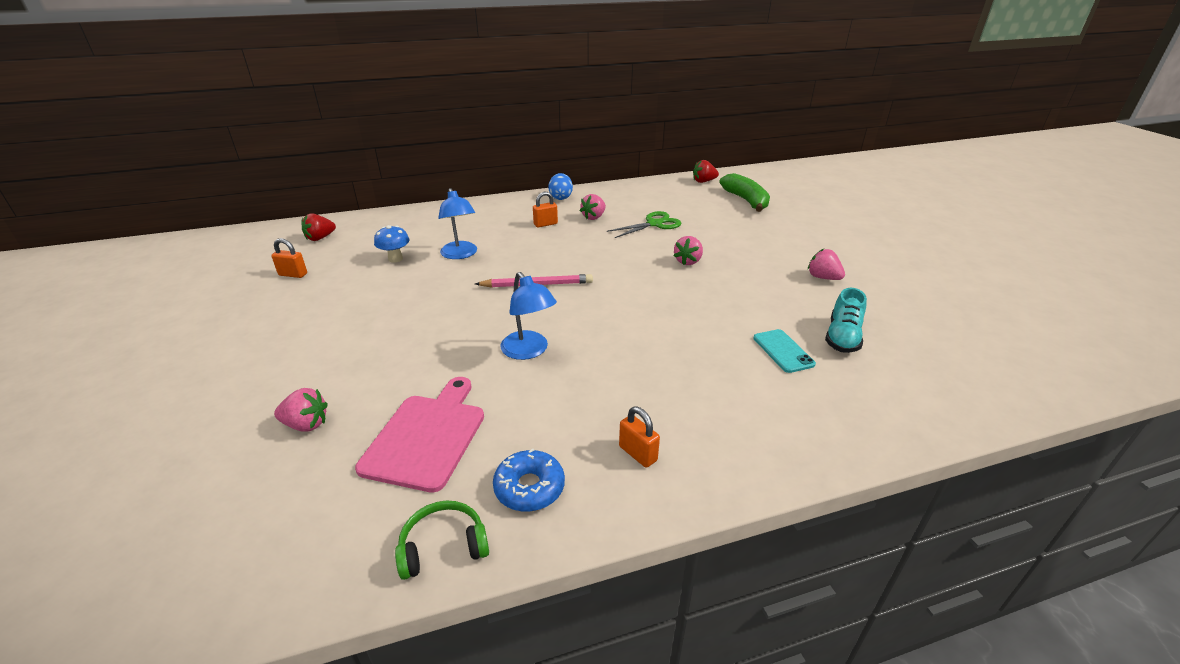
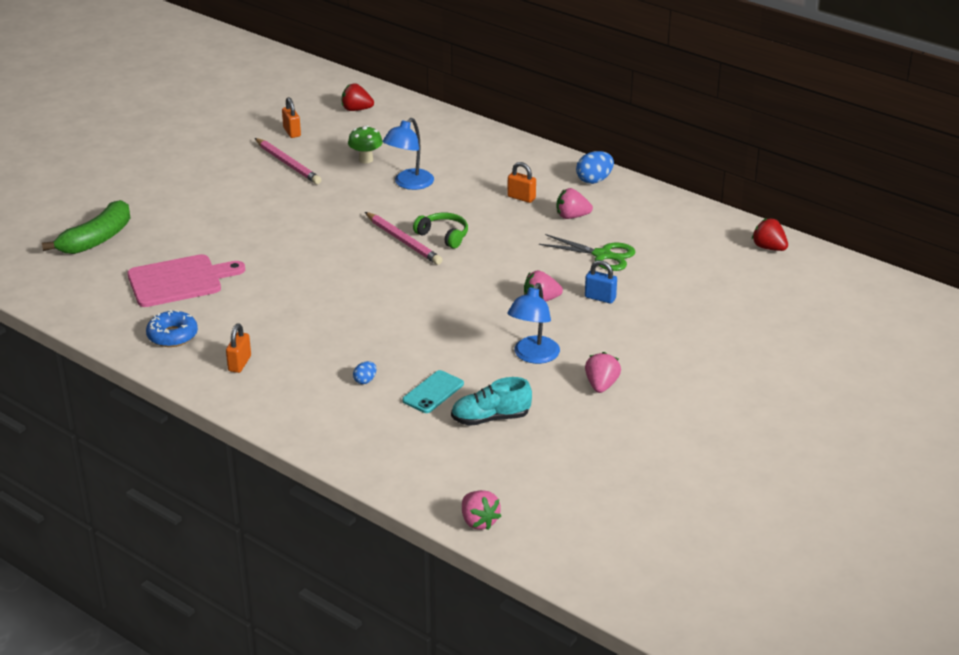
camera: 55 degrees right, 0 degrees up
pink strawberry [274,388,328,432] -> pink strawberry moved to [462,490,501,530]
blue mushroom [374,225,410,263] -> green mushroom [348,125,383,163]
green headphones [395,500,489,580] -> green headphones moved to [413,213,468,249]
blue lamp [500,272,557,360] -> blue lamp moved to [508,283,560,364]
green banana [719,173,770,212] -> green banana moved to [42,200,130,254]
none -> pink pencil [255,138,322,184]
none -> blue egg [353,361,376,384]
none -> blue padlock [585,260,617,304]

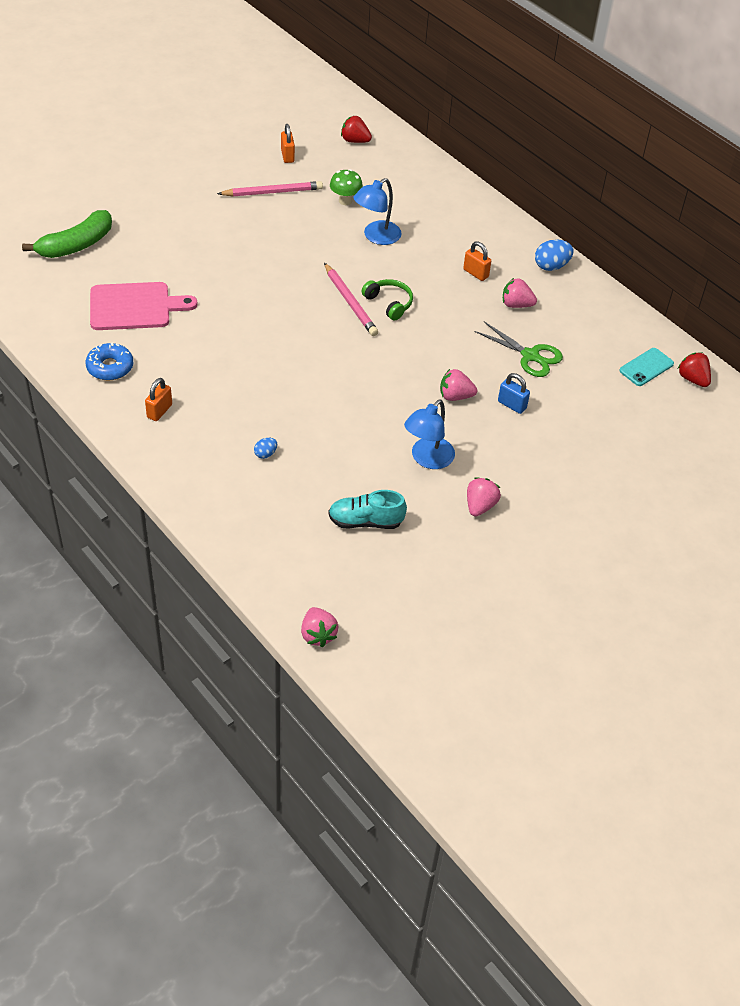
camera: 10 degrees right, 15 degrees up
pink pencil [255,138,322,184] -> pink pencil turned 75 degrees counterclockwise [217,181,323,197]
turquoise phone [402,370,464,413] -> turquoise phone moved to [619,348,674,386]

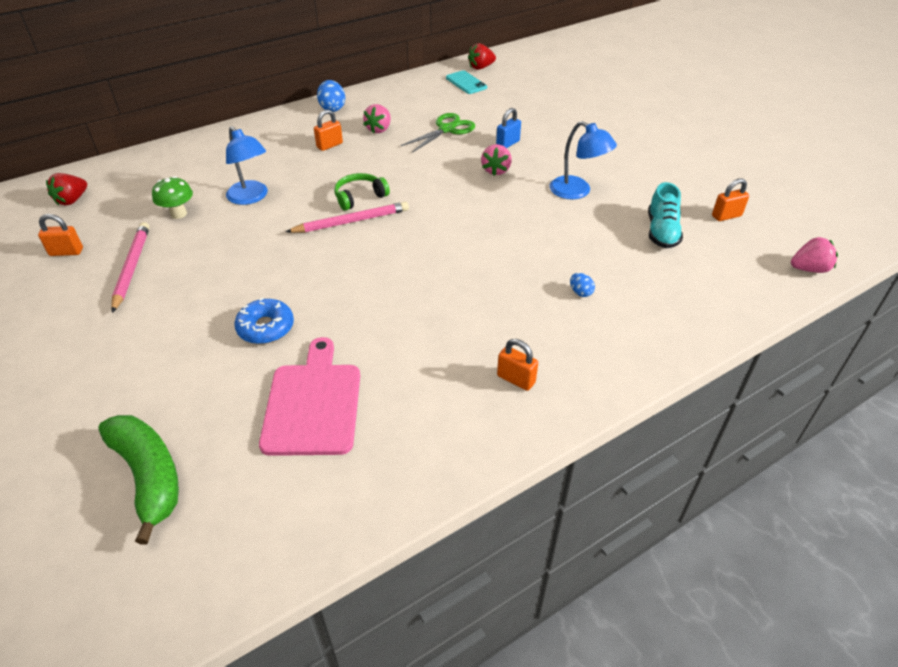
camera: 80 degrees left, 5 degrees down
blue donut [86,342,133,380] -> blue donut moved to [234,297,294,344]
pink strawberry [467,477,501,517] -> none
none -> orange padlock [712,178,749,221]

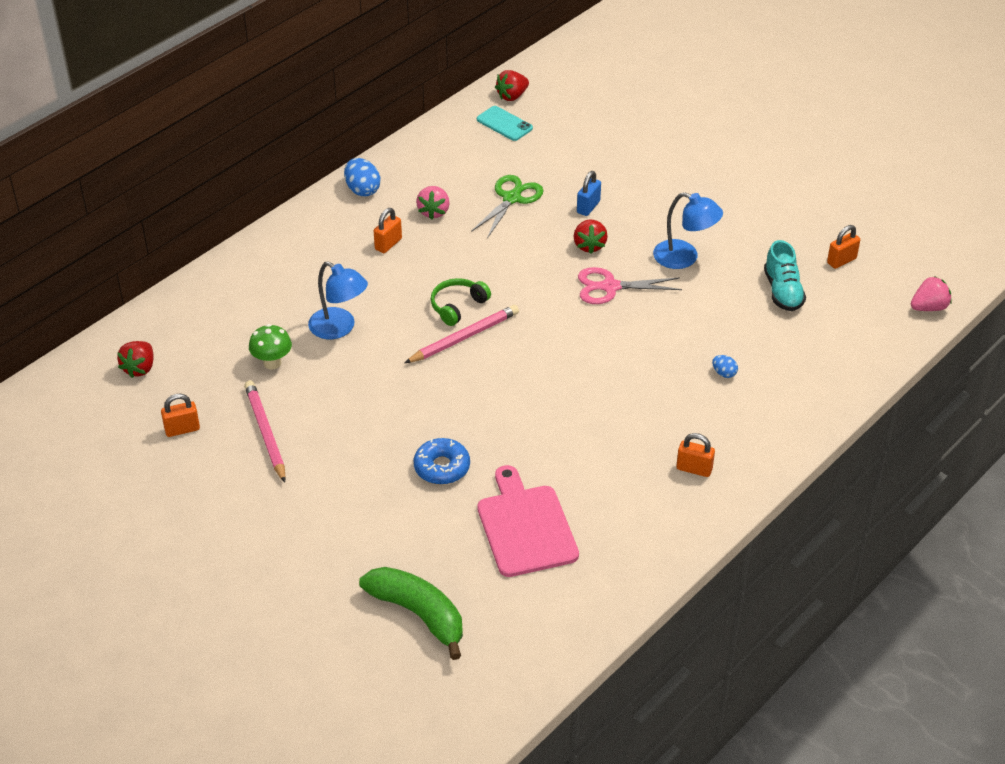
camera: 15 degrees left, 0 degrees up
pink strawberry [481,144,512,176] -> red strawberry [574,219,608,254]
none -> pink scissors [578,267,682,304]

